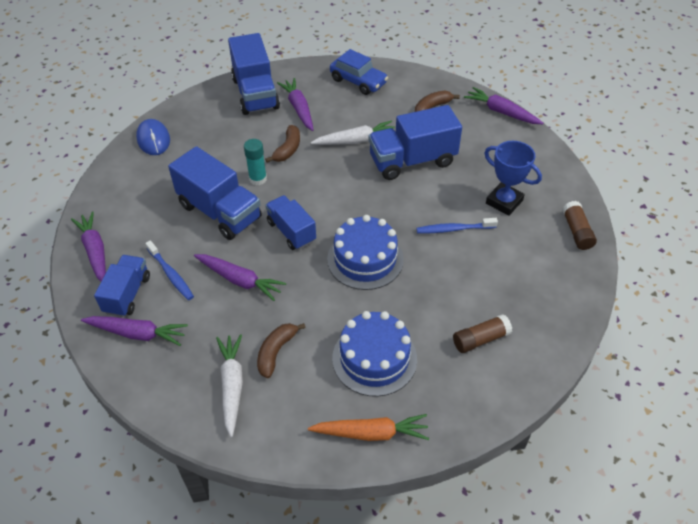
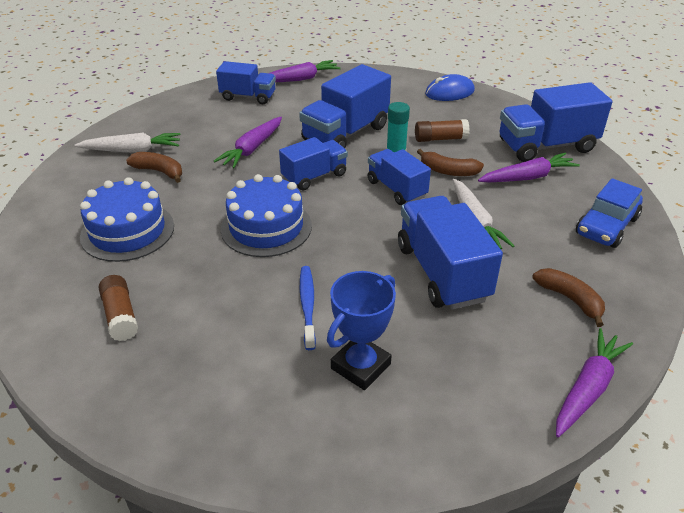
camera: 90 degrees right, 10 degrees down
purple carrot [81,316,188,346] -> none
blue toothbrush [145,240,194,300] -> none
orange carrot [308,414,429,441] -> none
brown glue stick [562,201,597,250] -> brown glue stick moved to [415,119,470,142]
none -> blue truck [368,149,431,205]

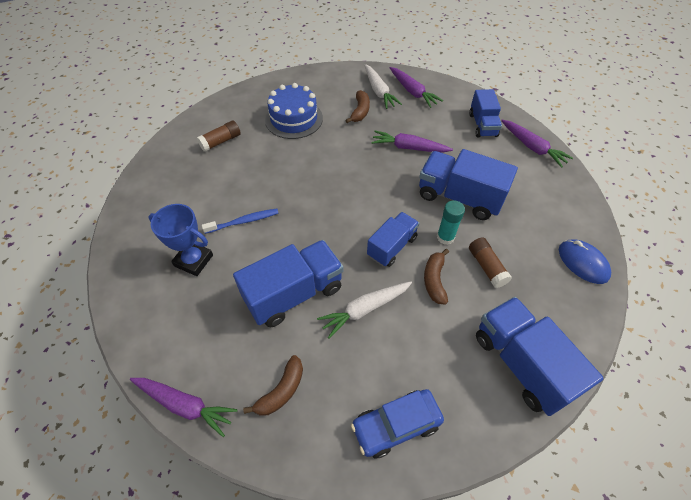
camera: 75 degrees right, 15 degrees up
blue cake [221,174,312,257] -> none
blue truck [279,137,348,190] -> none
purple carrot [478,153,580,182] -> purple carrot moved to [390,67,443,108]
blue car [576,178,643,248] -> blue car turned 45 degrees counterclockwise [351,389,444,459]

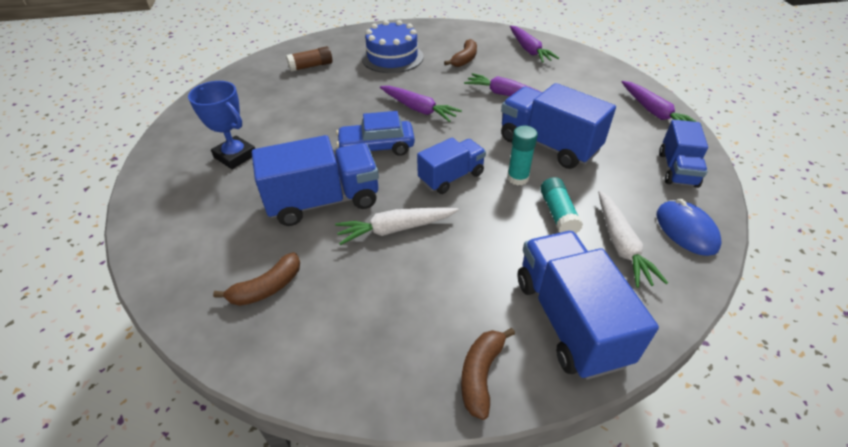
camera: 15 degrees right, 10 degrees down
purple carrot [130,378,237,437] -> purple carrot moved to [380,86,462,122]
blue toothbrush [202,209,279,234] -> none
blue car [351,389,444,459] -> blue car moved to [336,111,415,156]
white carrot [365,64,402,109] -> white carrot moved to [598,191,668,288]
brown banana [424,249,449,305] -> brown banana moved to [461,328,515,420]
blue truck [469,89,502,138] -> blue truck moved to [659,120,708,188]
brown glue stick [469,237,512,288] -> turquoise glue stick [540,177,583,233]

